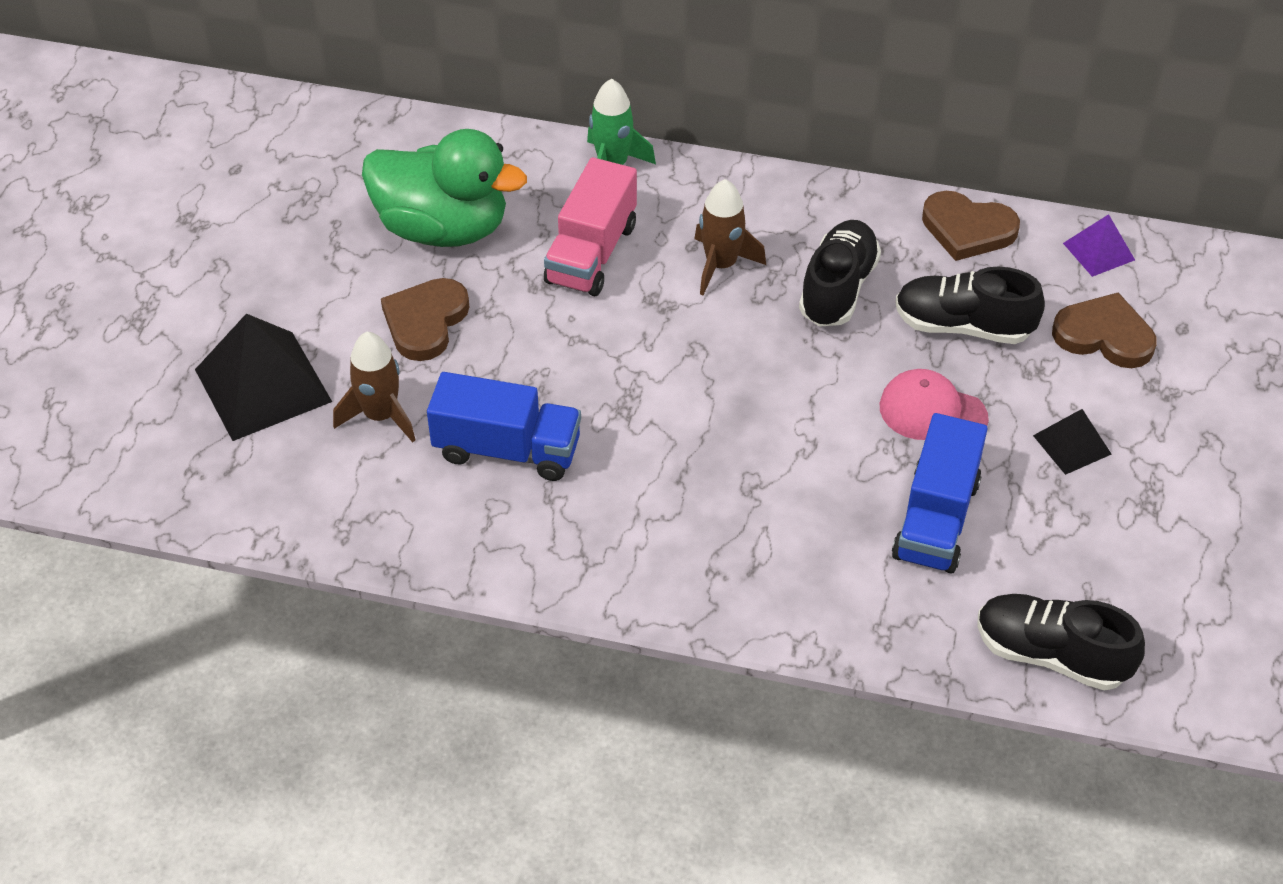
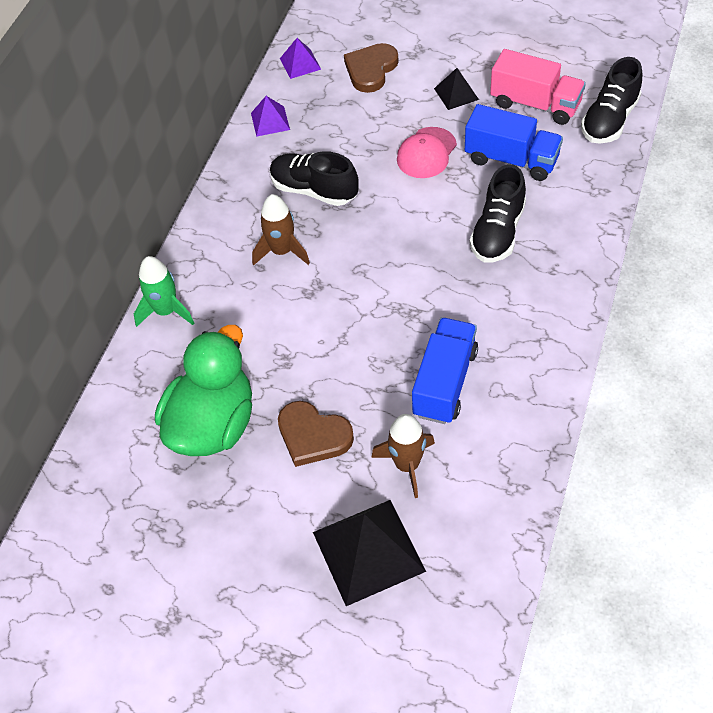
camera: 80 degrees left, 5 degrees up
pink truck [544,157,637,297] -> pink truck moved to [490,49,586,125]
black shoe [895,267,1045,344] -> black shoe moved to [470,164,526,262]
brown heart [922,191,1020,261] -> purple pyramid [251,96,290,137]

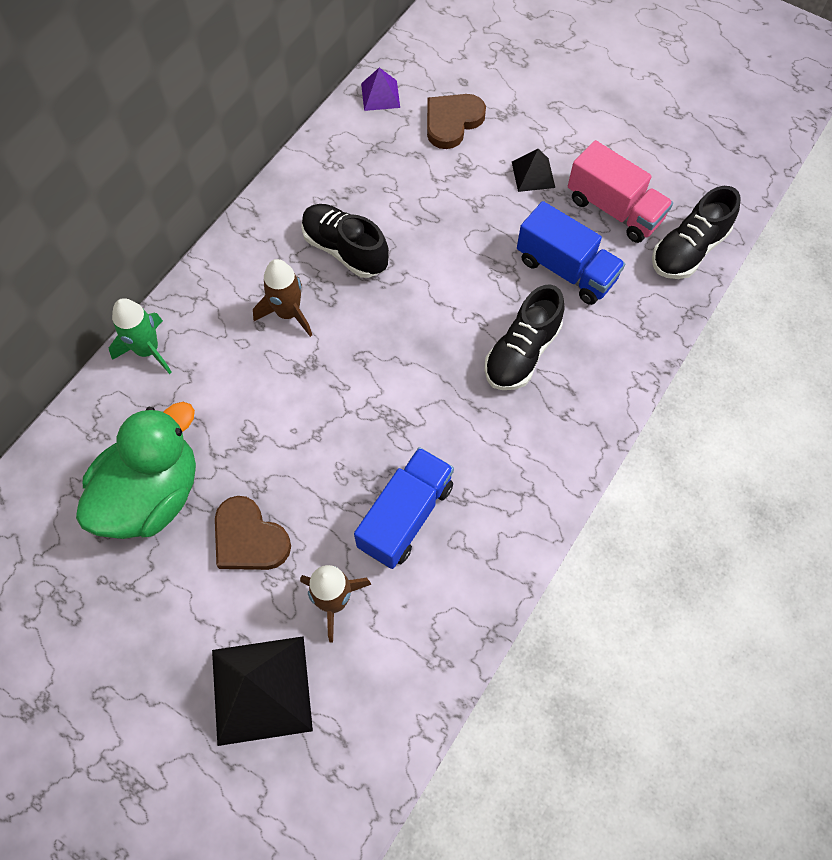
camera: 10 degrees right, 10 degrees up
purple pyramid [251,96,290,137] -> none
pink cap [397,127,457,178] -> none

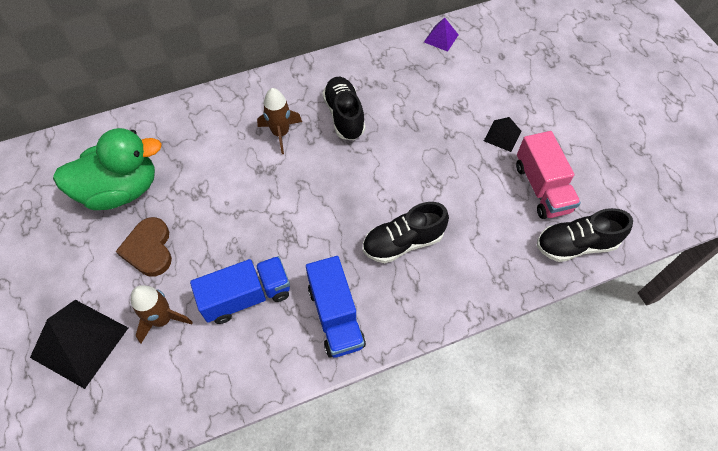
camera: 35 degrees right, 5 degrees down
green rocket [109,298,172,374] -> none
brown heart [427,94,486,149] -> none
blue truck [517,201,625,305] -> blue truck moved to [306,256,366,358]

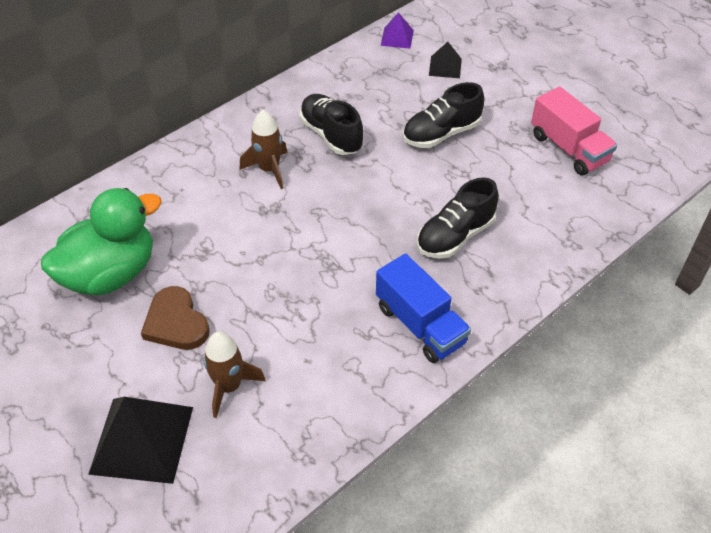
camera: 20 degrees left, 10 degrees down
blue truck [190,256,290,324] -> none
black pyramid [484,117,521,152] -> black pyramid moved to [429,42,462,78]
black shoe [537,208,633,262] -> black shoe moved to [403,82,484,148]

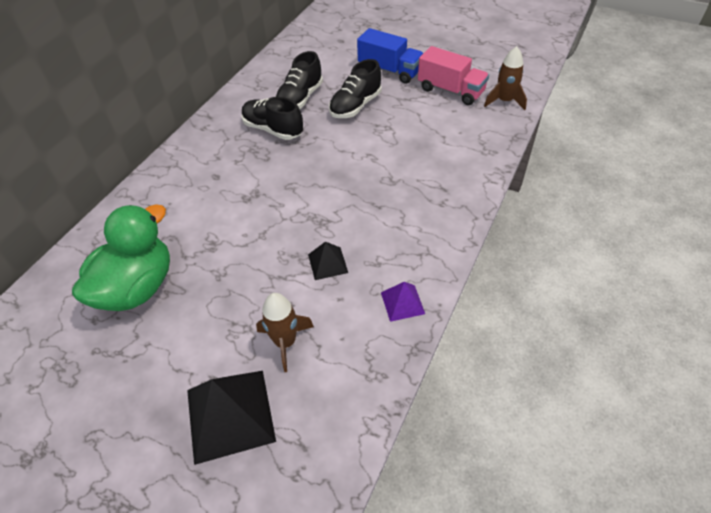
camera: 20 degrees left, 0 degrees up
brown heart [141,286,210,350] -> none
brown rocket [239,110,288,189] -> brown rocket moved to [484,46,527,110]
blue truck [376,254,471,363] -> blue truck moved to [357,28,423,84]
purple pyramid [380,12,414,49] -> purple pyramid moved to [381,282,425,322]
black shoe [417,177,499,259] -> black shoe moved to [275,51,323,109]
black pyramid [429,42,462,78] -> black pyramid moved to [308,241,348,280]

